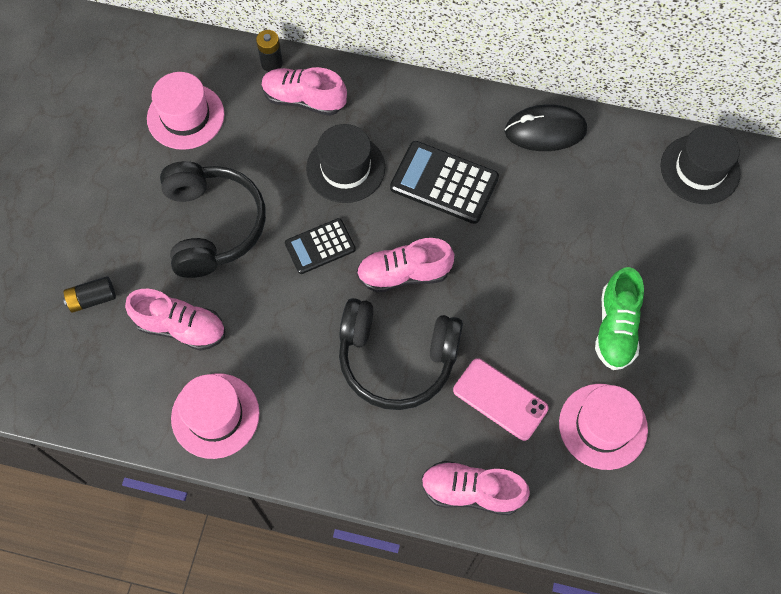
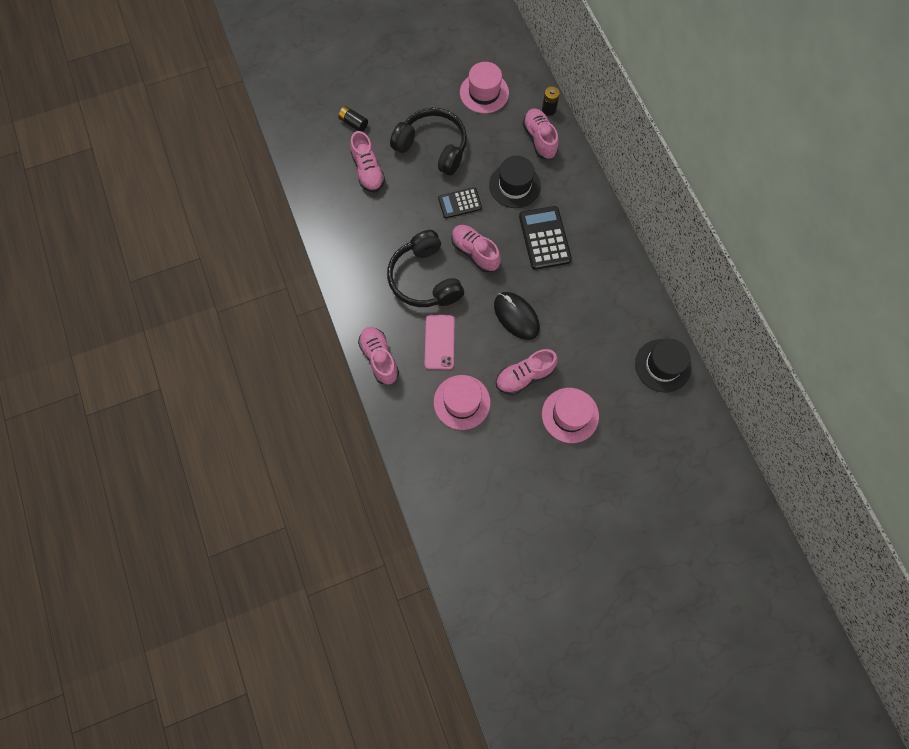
camera: 55 degrees right, 5 degrees up
black headphones [160,161,266,278] -> black headphones turned 105 degrees counterclockwise [390,108,467,175]
pink hat [171,373,259,459] -> pink hat moved to [542,388,599,443]
black calculator [285,218,356,274] -> black calculator turned 45 degrees counterclockwise [438,187,482,218]
black mouse [505,104,587,151] -> black mouse moved to [494,292,540,340]
green shoe [595,267,644,370] -> pink shoe [496,349,558,395]

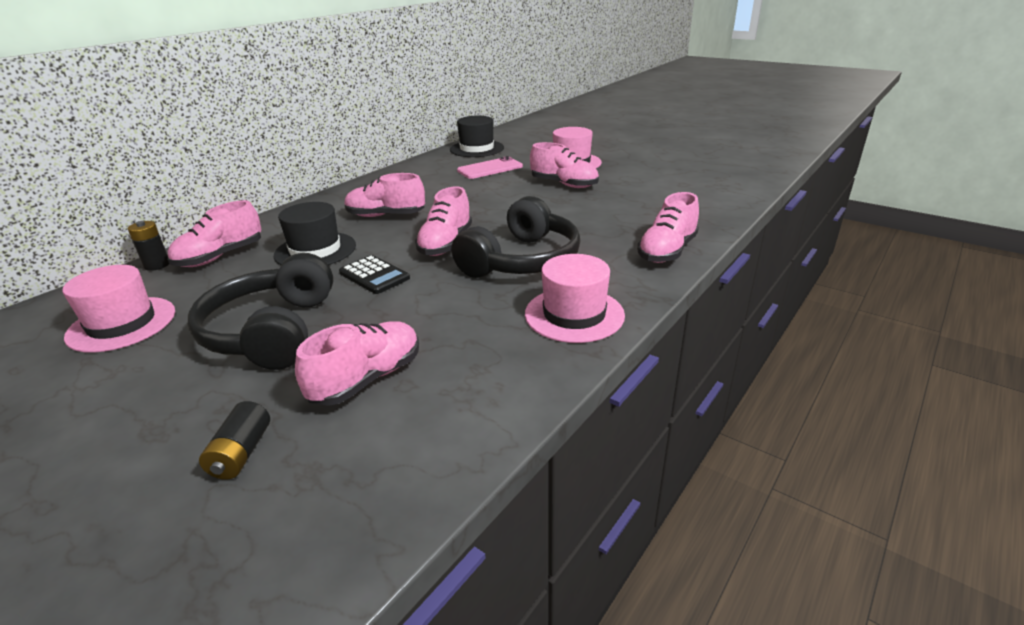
camera: 120 degrees left, 40 degrees down
pink phone [424,315,455,370] -> pink phone moved to [457,156,523,179]
pink hat [434,375,490,430] -> pink hat moved to [525,254,625,343]
black mouse [494,292,540,340] -> none
black calculator [519,206,572,270] -> pink shoe [344,173,425,217]

